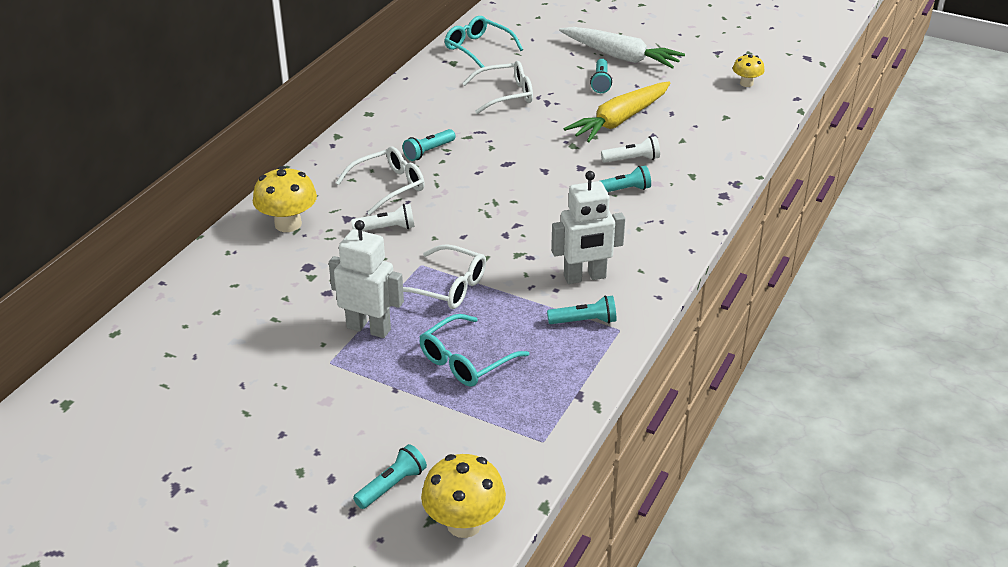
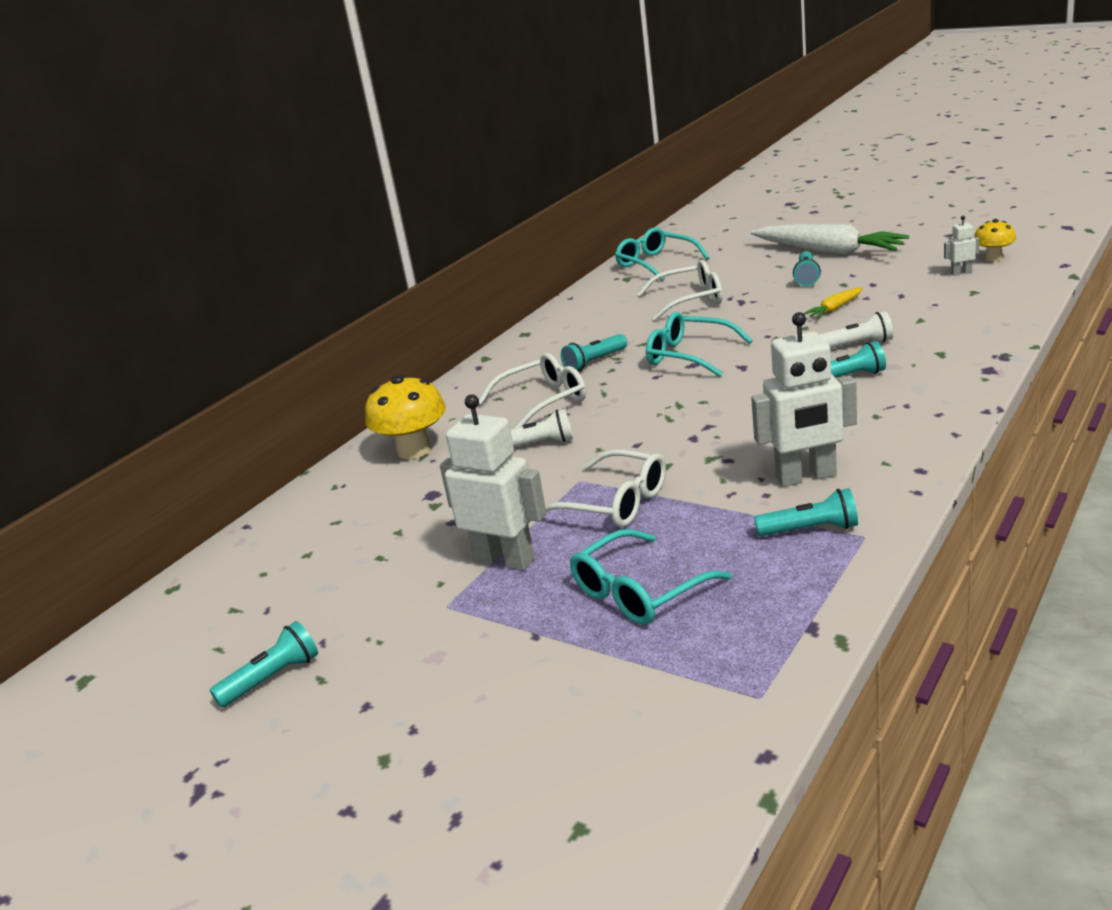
camera: 10 degrees right, 10 degrees down
turquoise flashlight [353,444,427,509] -> turquoise flashlight moved to [210,621,318,707]
yellow mushroom [421,454,506,538] -> none
yellow carrot [564,82,670,142] -> yellow carrot [803,287,863,318], size x0.45
none -> turquoise glasses [646,312,753,377]
none -> white robot [944,215,979,276]

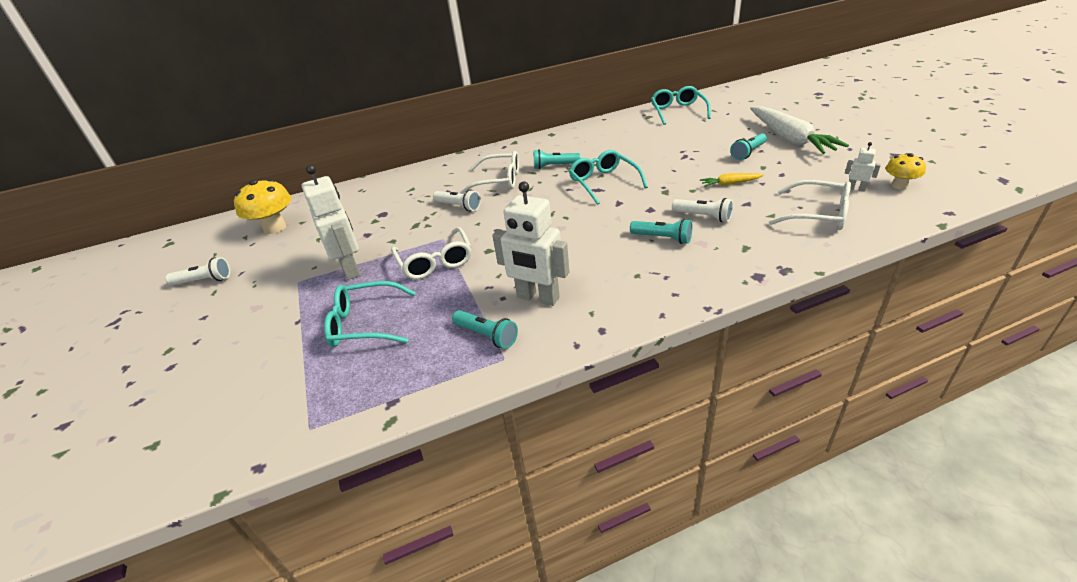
camera: 35 degrees right, 10 degrees up
turquoise flashlight [210,621,318,707] -> white flashlight [165,257,230,286]
yellow mushroom [365,375,446,459] -> yellow mushroom moved to [234,179,292,234]
white glasses [637,260,722,321] -> white glasses moved to [769,180,851,230]

